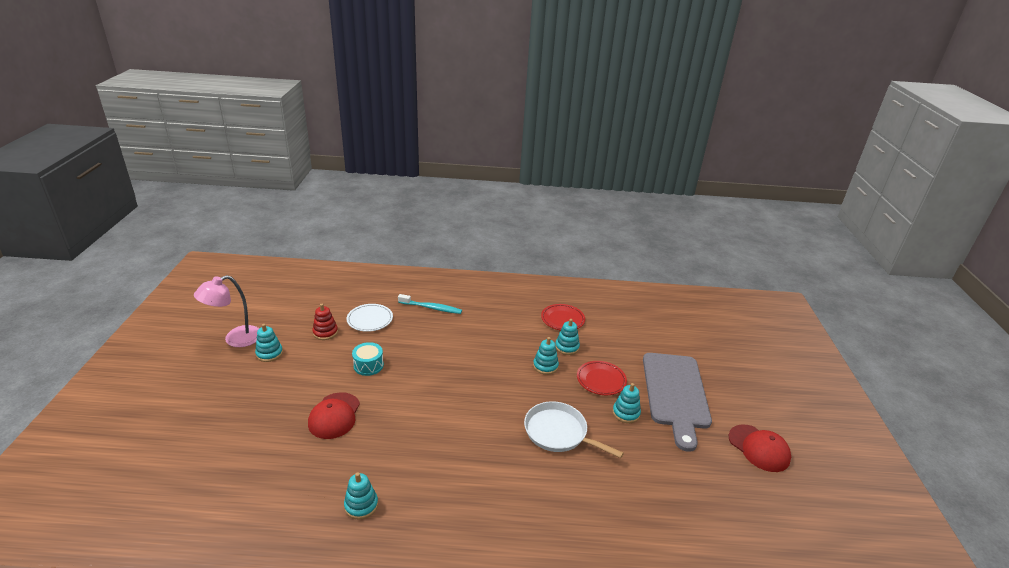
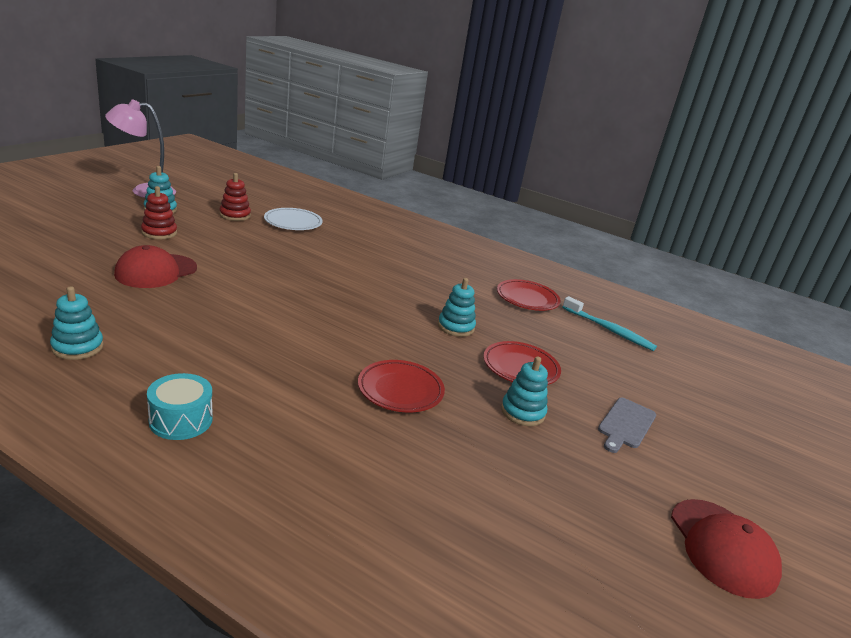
camera: 25 degrees right, 5 degrees down
turquoise drum [352,342,384,376] -> turquoise drum moved to [147,373,213,440]
turquoise toothbrush [398,294,462,314] -> turquoise toothbrush moved to [563,296,657,351]
white pan [524,401,624,458] -> red plate [358,360,445,412]
turquoise stacking toy [555,319,580,355] -> none
grey cutting board [643,353,712,452] -> grey cutting board [598,397,656,453], size x0.43
none -> red stacking toy [141,186,177,239]

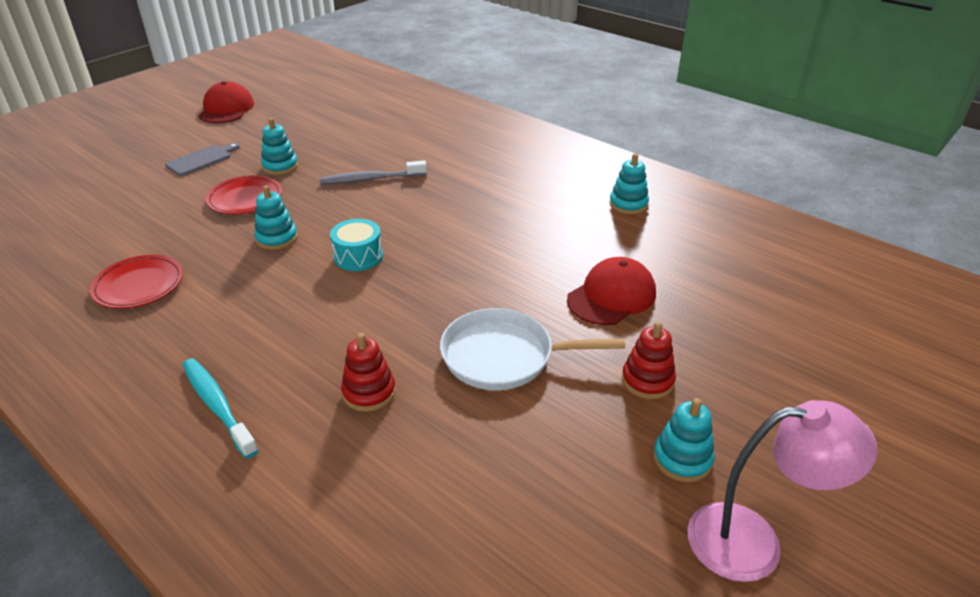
camera: 165 degrees left, 10 degrees up
turquoise drum [147,373,213,440] -> turquoise drum moved to [330,219,383,271]
red stacking toy [219,173,251,221] -> red stacking toy moved to [341,333,396,412]
white plate [264,208,323,230] -> none
red plate [358,360,445,412] -> grey toothbrush [319,161,427,185]
turquoise toothbrush [563,296,657,351] -> turquoise toothbrush moved to [182,358,259,459]
none -> white pan [440,308,625,390]

